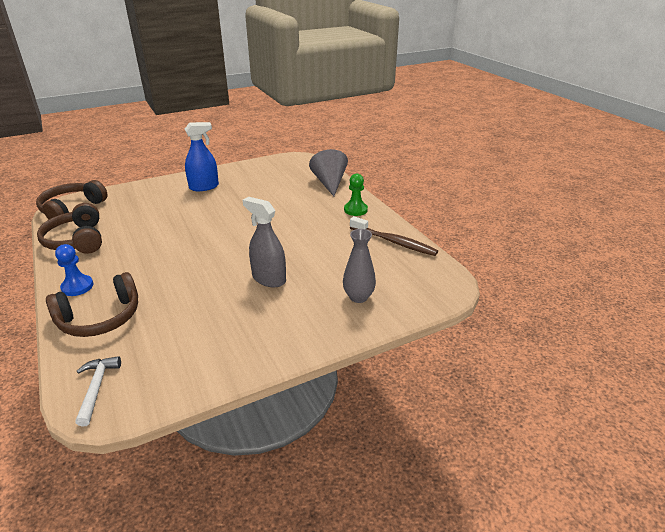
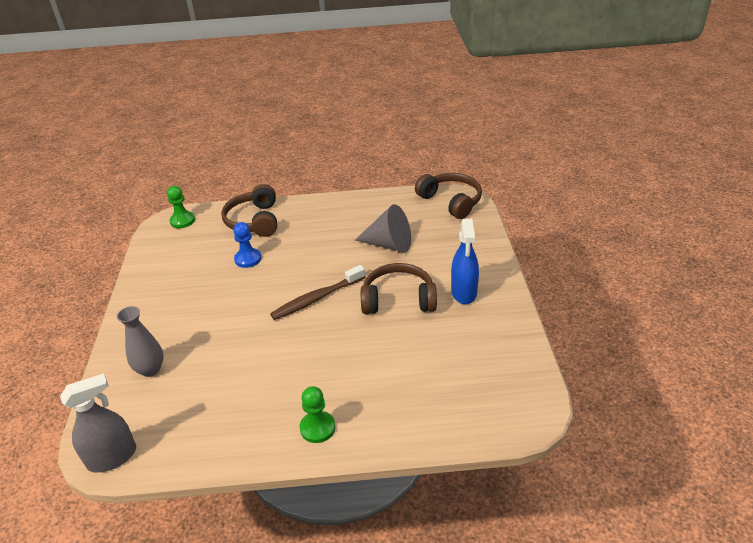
camera: 115 degrees right, 5 degrees up
brown headphones [37,203,102,254] -> brown headphones moved to [361,263,437,314]
blue pawn [55,244,93,296] -> blue pawn moved to [233,222,261,268]
white hammer [75,356,121,427] -> green pawn [167,186,195,228]
grey spray bottle [243,197,286,287] -> grey spray bottle moved to [60,373,136,472]
grey cone [309,149,348,196] -> grey cone moved to [355,204,411,252]
brown toothbrush [350,216,438,256] -> brown toothbrush moved to [270,265,365,320]

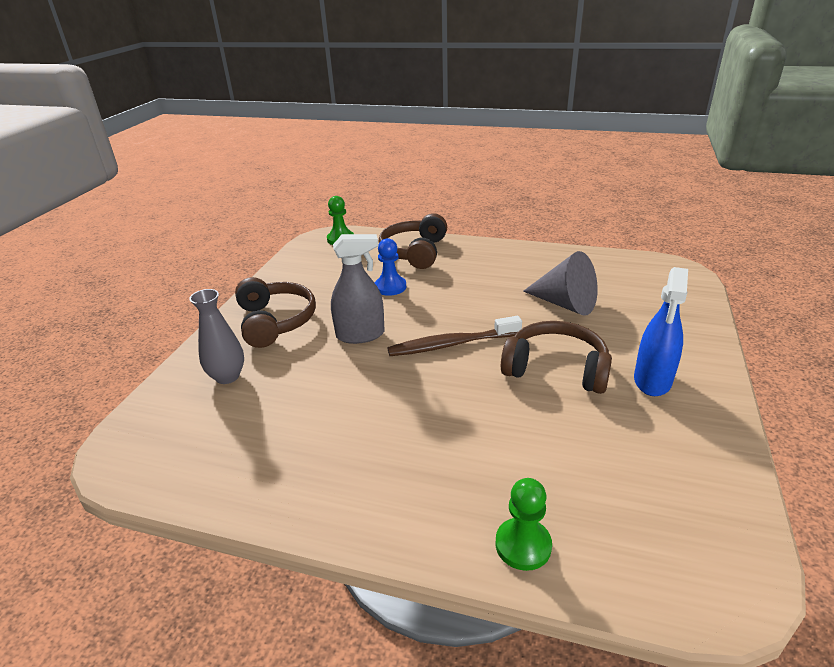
camera: 20 degrees right, 5 degrees down
grey spray bottle [60,373,136,472] -> grey spray bottle moved to [331,234,385,344]
green pawn [300,386,335,443] -> green pawn moved to [495,478,552,571]
brown headphones [415,173,482,219] -> brown headphones moved to [235,277,316,348]

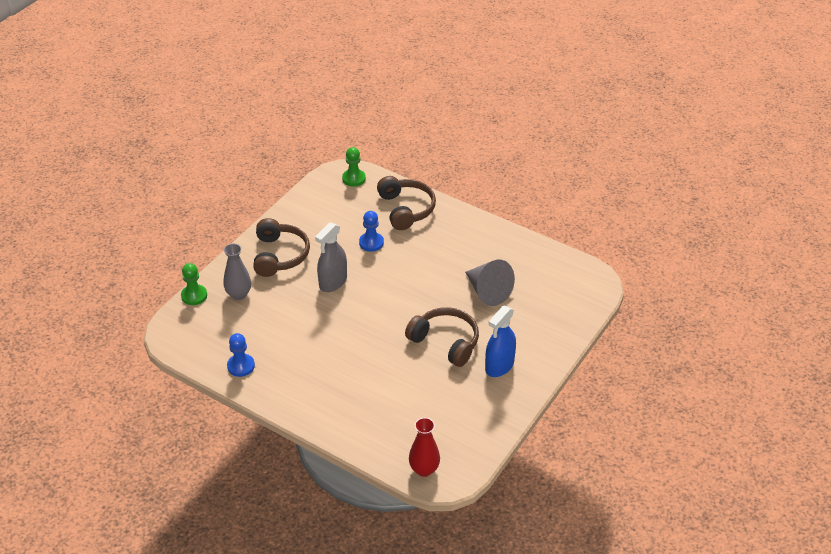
camera: 15 degrees right, 10 degrees up
grey spray bottle [331,234,385,344] -> grey spray bottle turned 120 degrees clockwise [315,222,347,292]
brown headphones [379,213,447,269] -> brown headphones turned 135 degrees clockwise [377,176,436,230]
brown toothbrush [387,316,522,356] -> none
green pawn [495,478,552,571] -> green pawn moved to [181,263,207,305]
none -> blue pawn [227,333,255,377]
none -> red vase [409,418,440,477]

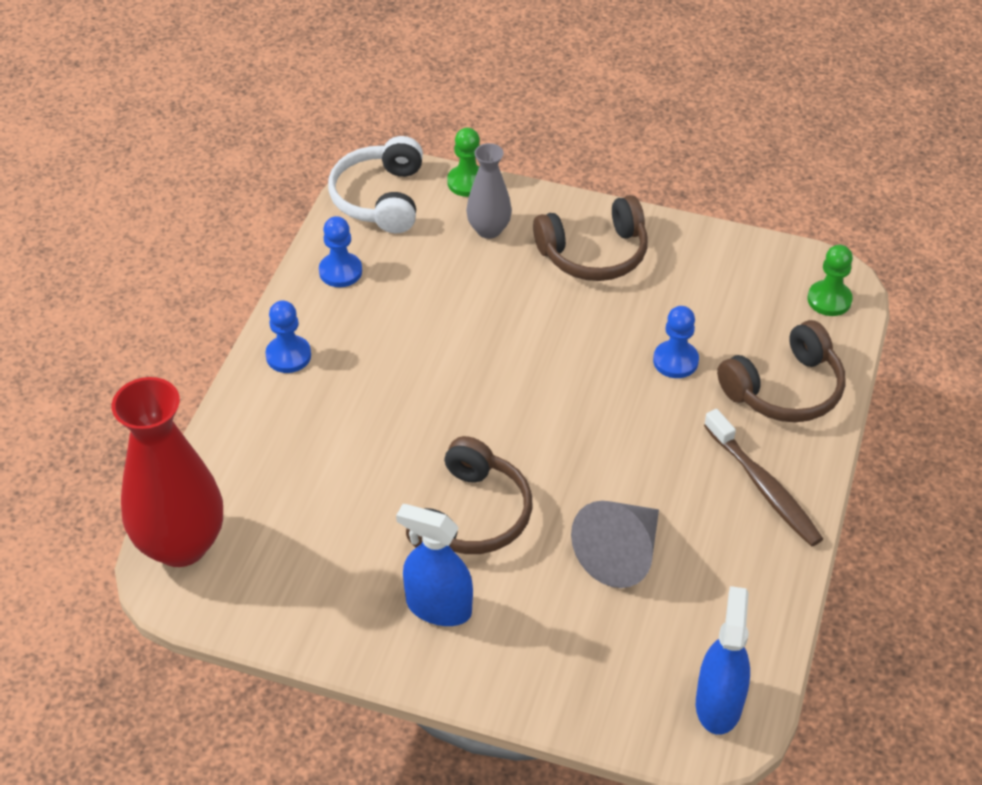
camera: 75 degrees right, 5 degrees up
grey spray bottle [315,222,347,292] -> none
red vase [409,418,440,477] -> red vase [112,377,223,567], size x1.85
none -> blue pawn [265,300,311,373]
none -> white headphones [328,136,423,233]
none -> blue spray bottle [696,586,750,735]
none -> brown toothbrush [704,409,823,547]

